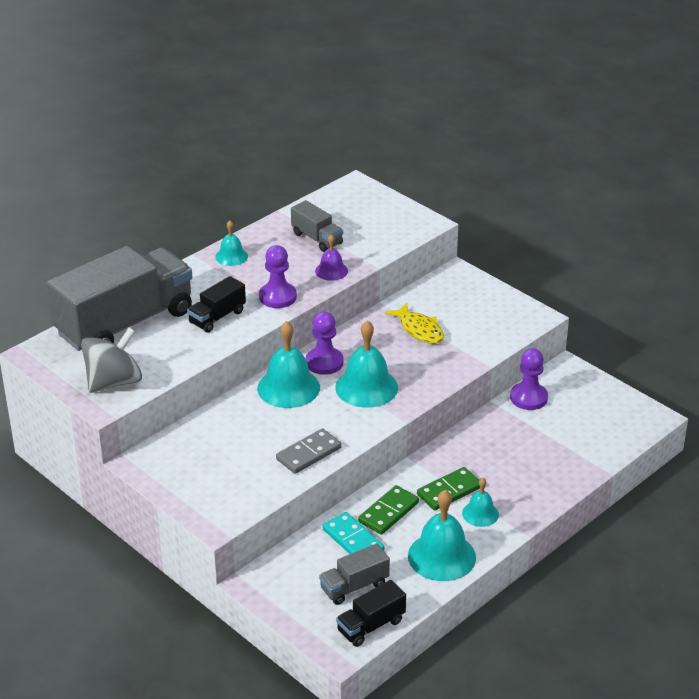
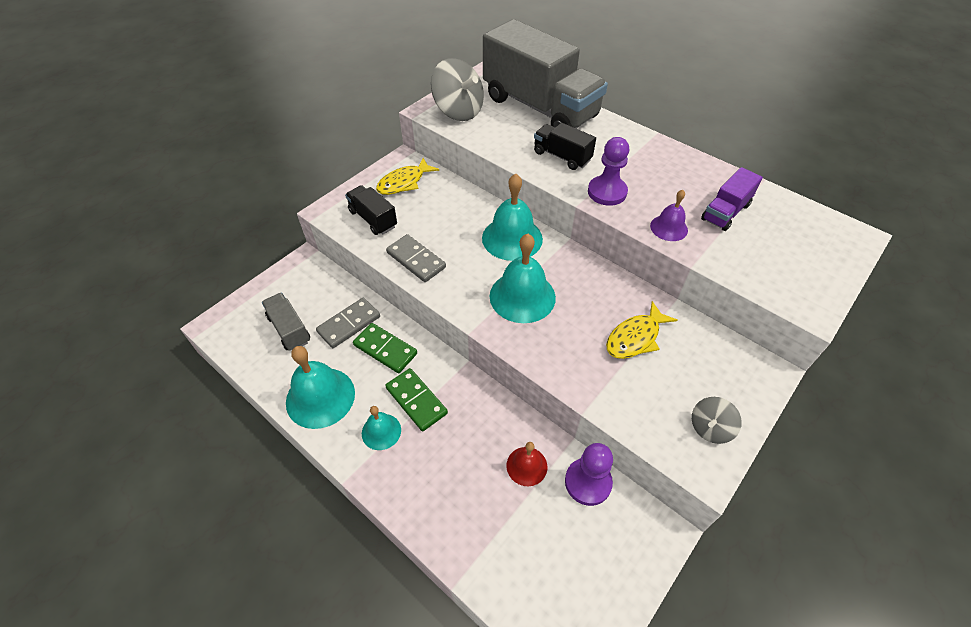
camera: 85 degrees right, 15 degrees up
turquoise bell [215,220,248,266] -> none
grey truck [291,200,343,252] -> purple truck [701,167,763,231]
purple pawn [306,312,344,375] -> none
turquoise domino [322,512,385,554] -> grey domino [316,298,380,348]
black truck [336,580,406,647] -> black truck moved to [345,185,397,235]
none -> yellow fish [376,158,439,195]
none -> red bell [506,442,547,486]
none -> grey spinning top [692,397,742,444]

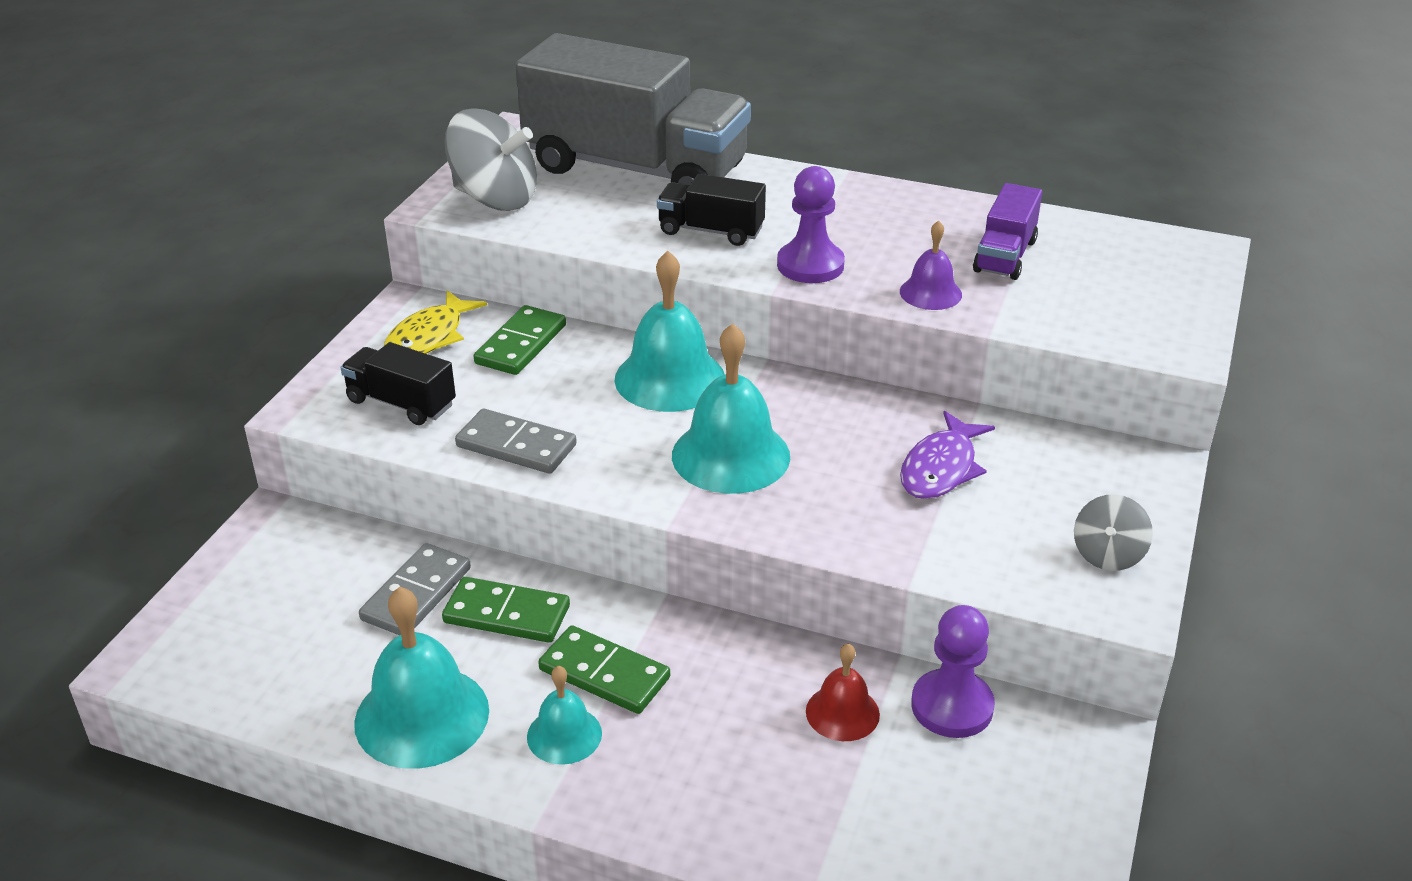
camera: 20 degrees left, 15 degrees down
grey truck [262,293,310,351] -> none
yellow fish [606,301,678,359] -> purple fish [900,411,995,499]
none -> green domino [474,305,566,375]

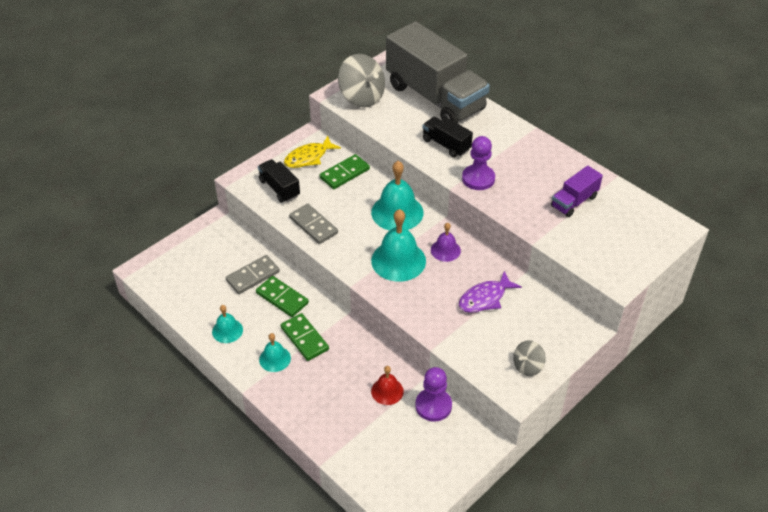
camera: 25 degrees right, 10 degrees up
turquoise bell [354,587,489,769] -> turquoise bell [212,305,243,343], size x0.55
purple bell [900,220,962,310] -> purple bell moved to [431,223,461,262]

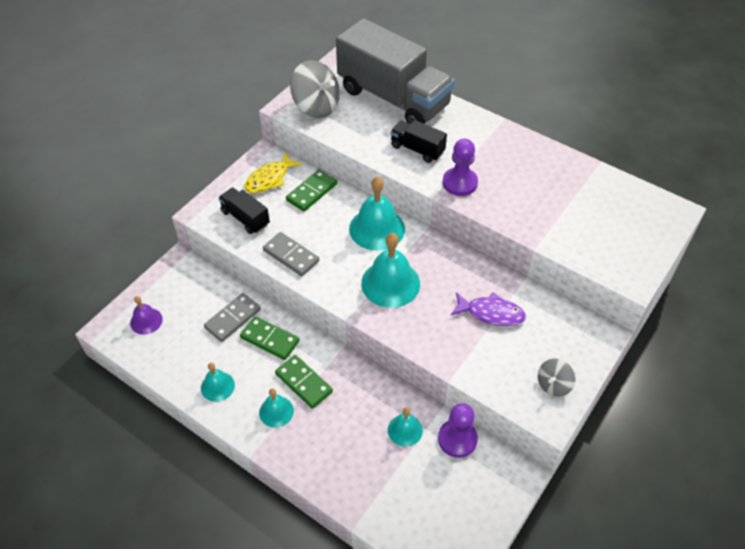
camera: 10 degrees left, 5 degrees up
red bell [371,366,404,405] -> turquoise bell [388,407,423,447]
purple bell [431,223,461,262] -> purple bell moved to [130,296,163,335]
purple fish [459,271,522,313] -> purple fish turned 120 degrees counterclockwise [451,292,526,326]
purple truck [551,166,603,217] -> none

